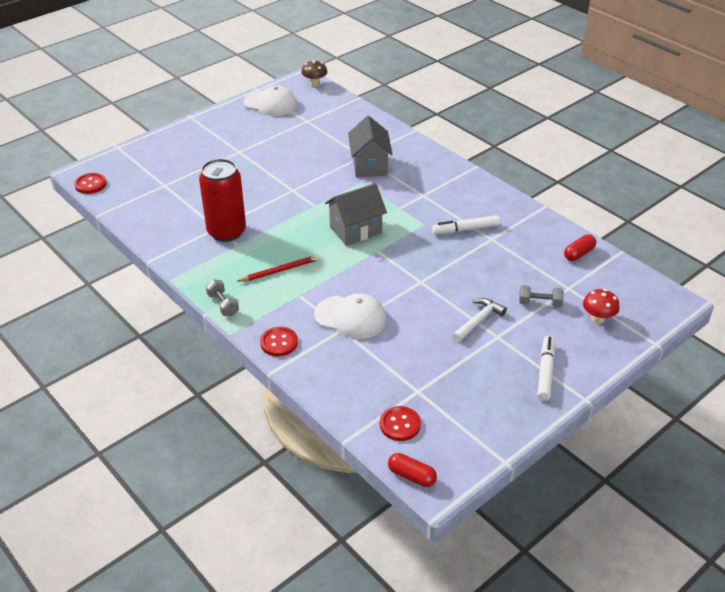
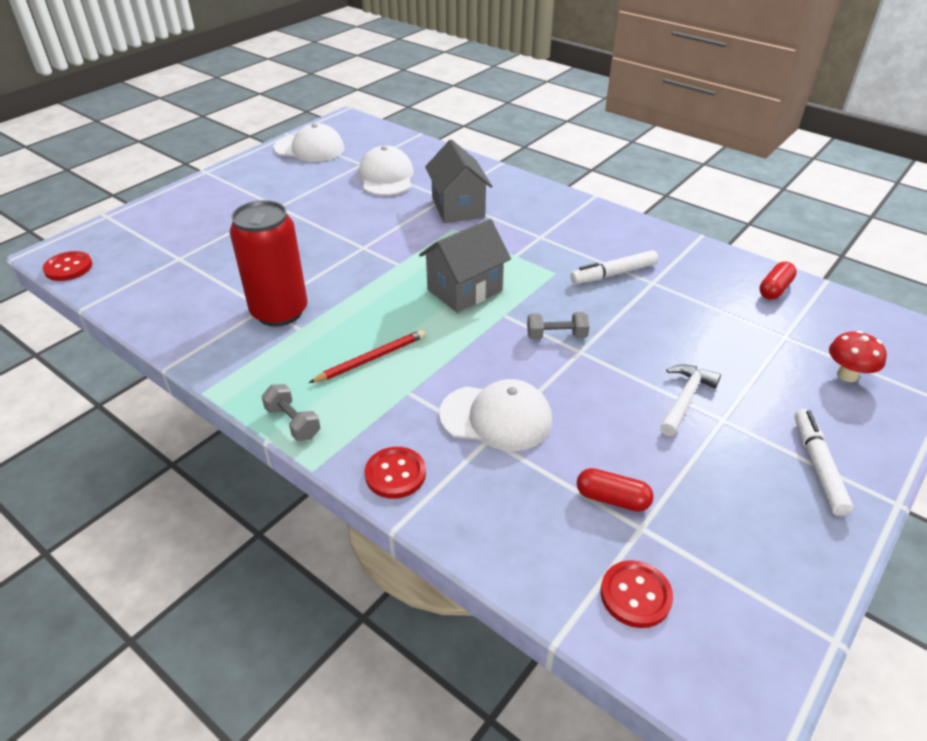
camera: 10 degrees left, 0 degrees up
brown mushroom [301,60,327,87] -> none
red capsule [388,453,437,487] -> red capsule moved to [577,468,654,512]
grey dumbbell [519,285,564,307] -> grey dumbbell moved to [527,312,590,340]
none -> white cap [358,146,414,196]

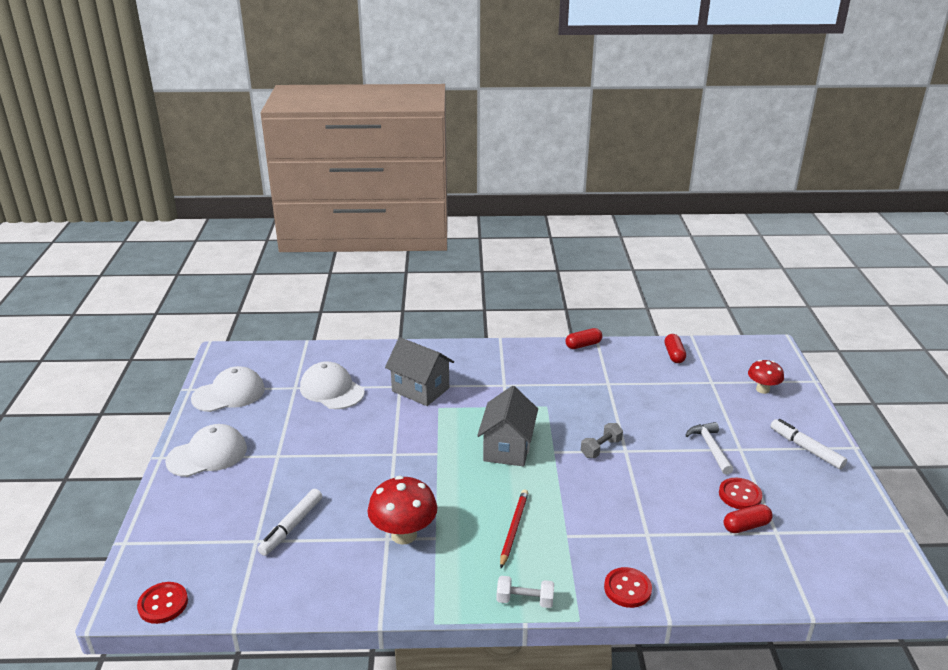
camera: 40 degrees left, 10 degrees down
red can [230,200,307,326] -> red mushroom [368,476,437,544]
grey dumbbell [261,384,320,441] -> white dumbbell [497,576,554,608]
white cap [439,379,552,451] -> white cap moved to [165,424,247,477]
white marker [571,250,658,284] -> white marker moved to [258,489,322,556]
red button [601,560,673,628] -> red button moved to [719,478,762,509]
none -> red capsule [565,328,602,349]

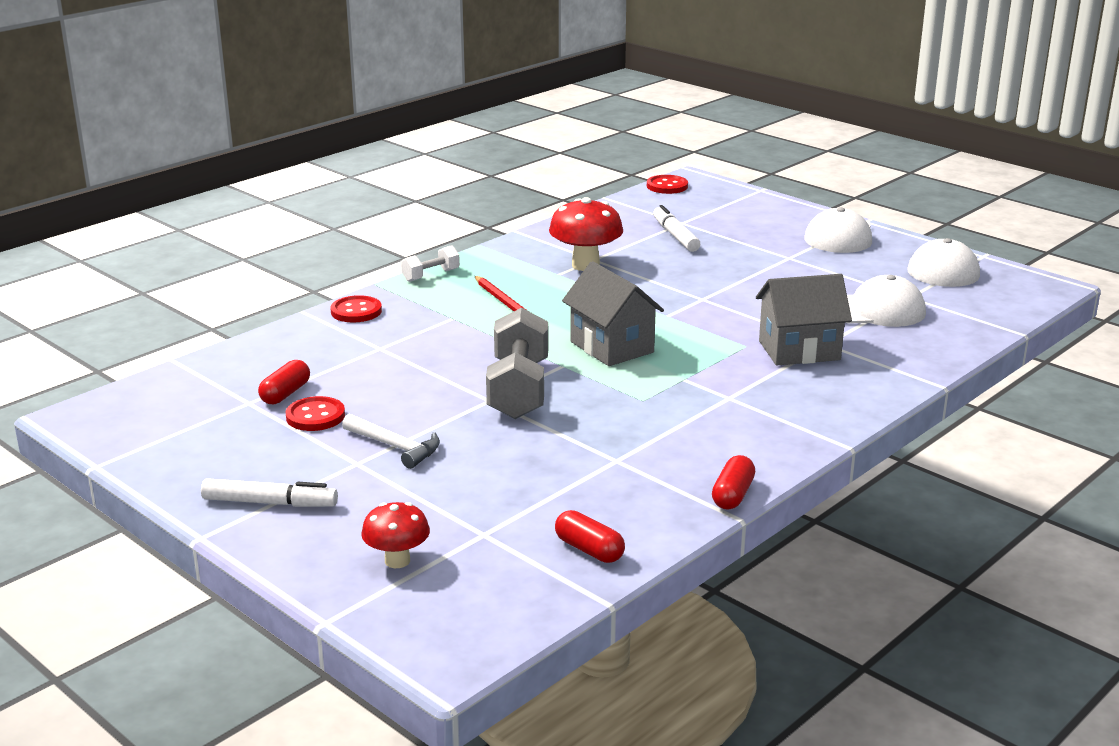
camera: 135 degrees right, 5 degrees down
grey dumbbell [581,423,623,458] -> grey dumbbell [486,307,548,419], size x2.01

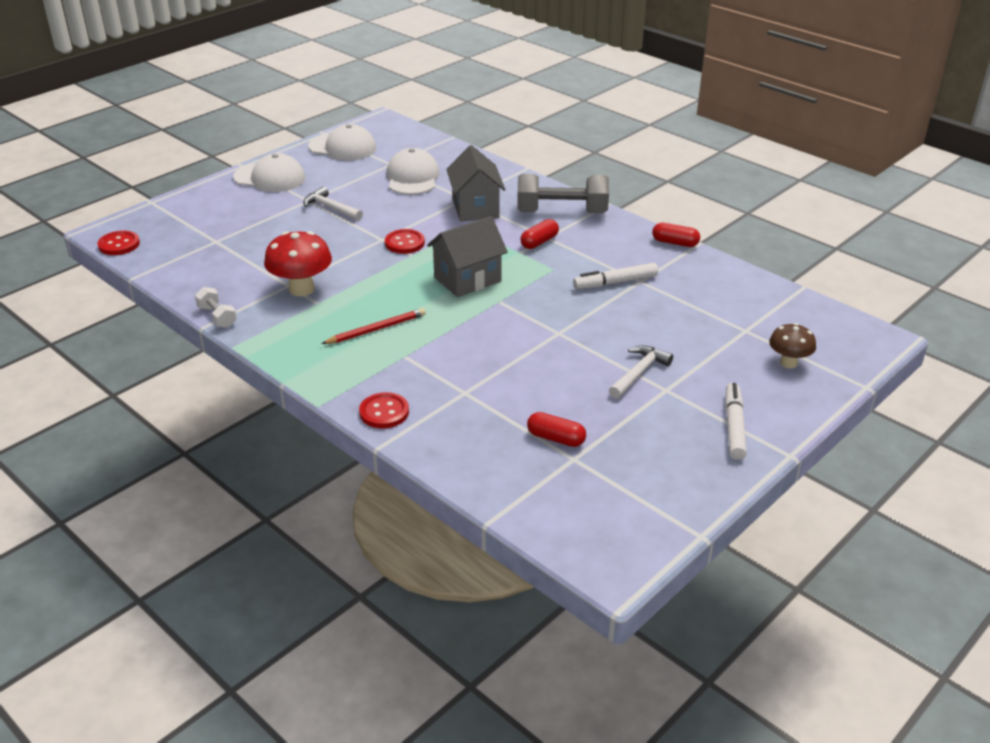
camera: 90 degrees left, 10 degrees up
red button [285,396,345,431] -> red button moved to [385,229,425,254]
red mushroom [361,502,430,568] -> brown mushroom [769,323,816,368]
white dumbbell [401,245,460,282] -> white dumbbell moved to [195,287,237,328]
grey dumbbell [486,307,548,419] -> grey dumbbell moved to [517,174,609,213]
red capsule [555,510,625,563] -> red capsule moved to [520,219,559,249]
white marker [653,205,700,252] -> white marker moved to [573,263,658,289]
none -> white hammer [303,186,363,221]

